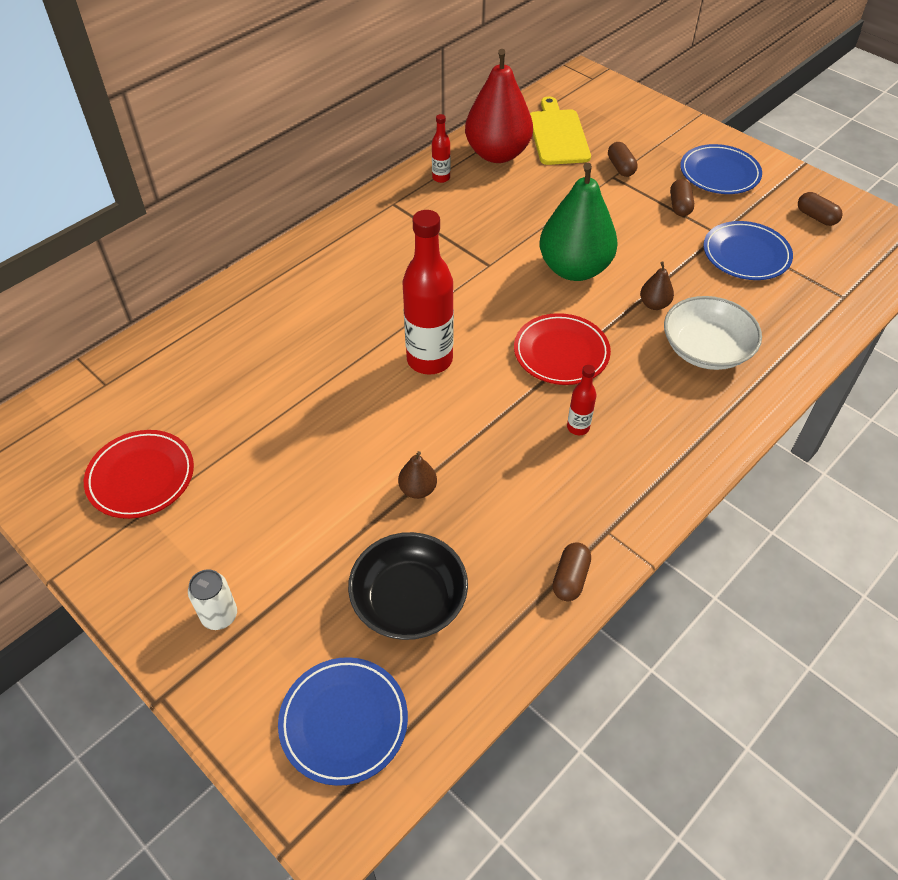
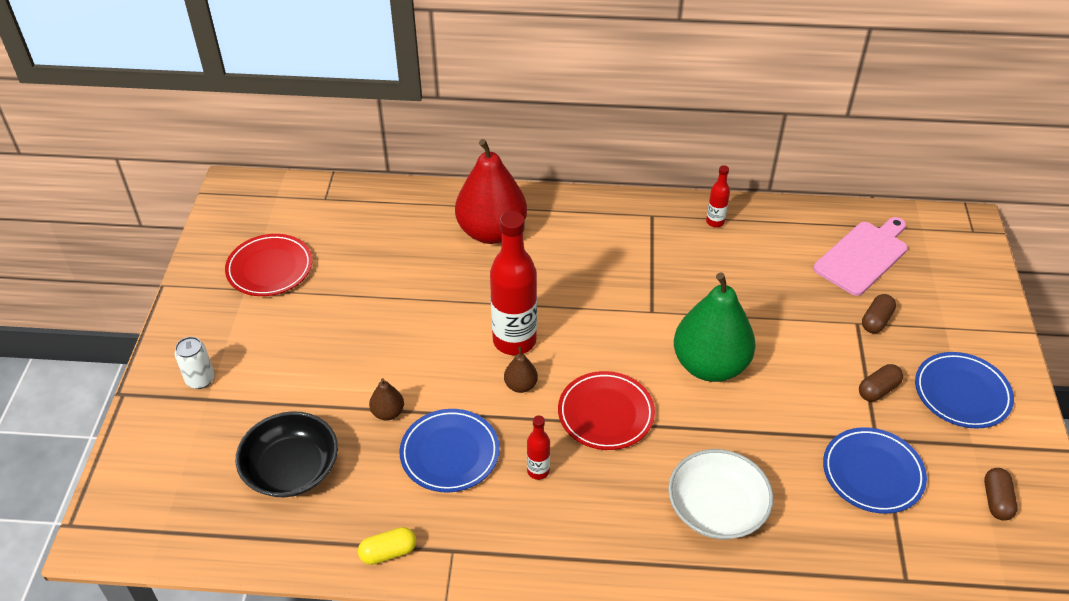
camera: 50 degrees right, 5 degrees down
blue plate [278,657,408,786] -> blue plate moved to [399,409,500,493]
red pear [465,49,533,163] -> red pear moved to [455,139,527,244]
yellow cutting board [530,97,591,165] -> pink cutting board [813,217,908,296]
brown capsule [553,542,591,601] -> yellow capsule [358,527,416,565]
brown pear [640,261,674,310] -> brown pear moved to [504,347,538,393]

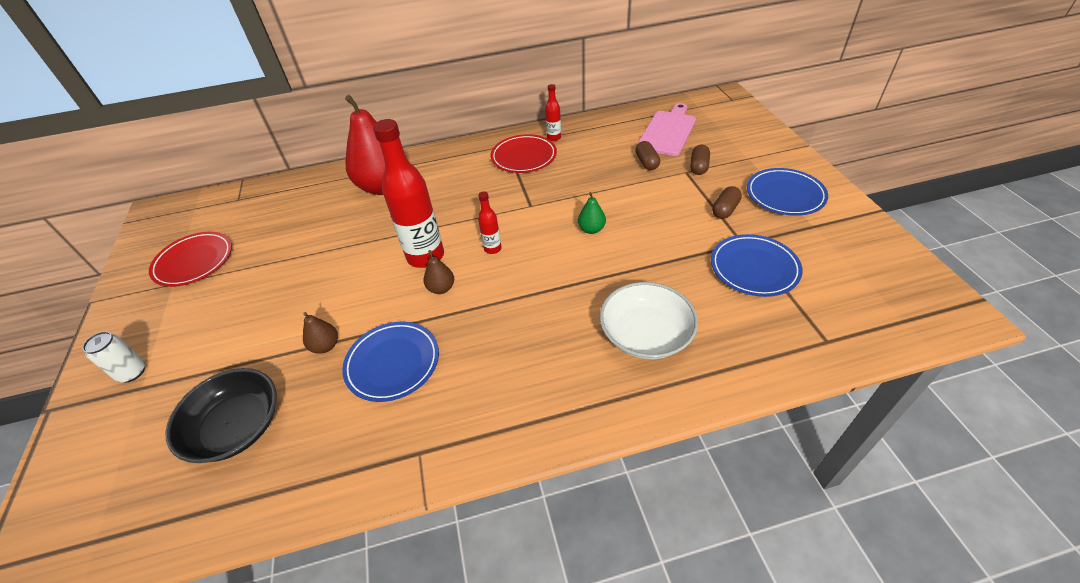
camera: 15 degrees left, 0 degrees up
yellow capsule [358,527,416,565] -> none
red bottle [527,416,550,480] -> red bottle moved to [478,191,502,254]
red plate [558,371,655,450] -> red plate moved to [490,134,557,173]
green pear [674,273,755,382] -> green pear [578,192,606,234], size x0.42
brown capsule [984,468,1018,521] -> brown capsule moved to [635,141,660,170]

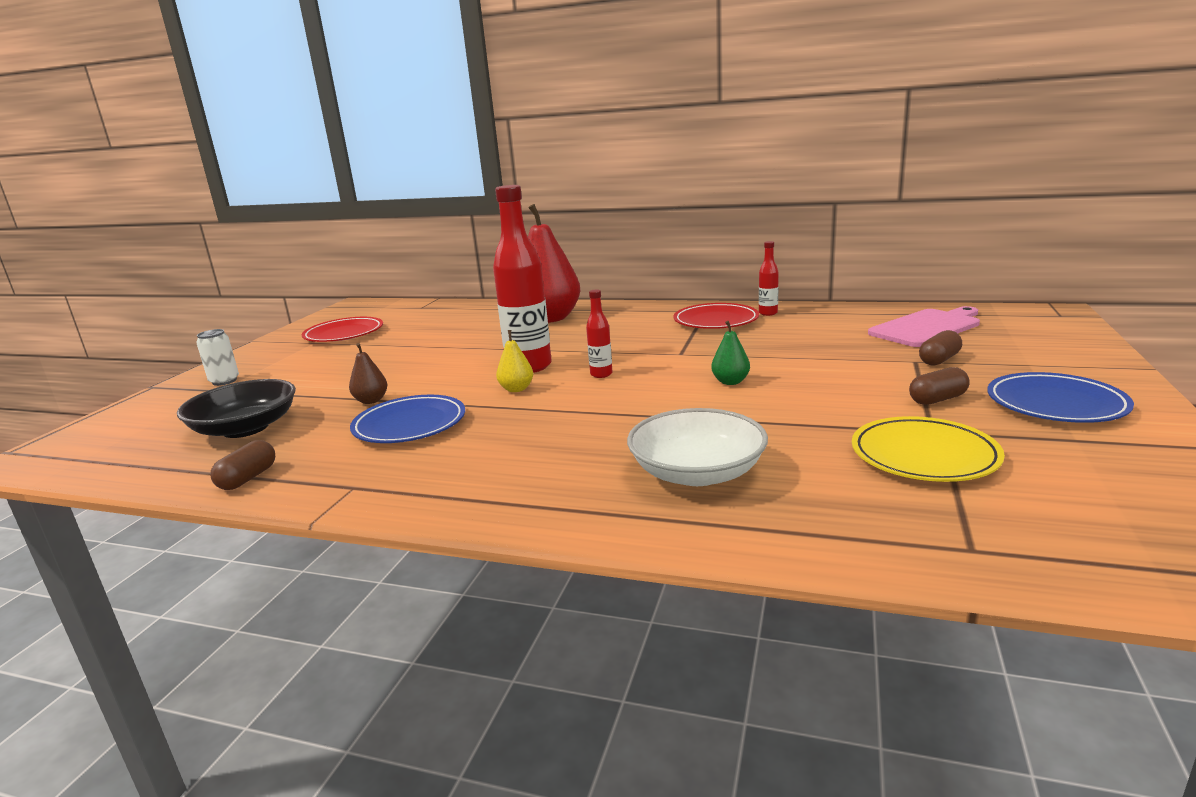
camera: 30 degrees right, 25 degrees down
brown pear [423,250,454,294] -> yellow pear [496,330,533,392]
brown capsule [635,141,660,170] -> brown capsule moved to [211,440,275,490]
blue plate [711,234,803,297] -> yellow plate [852,416,1005,482]

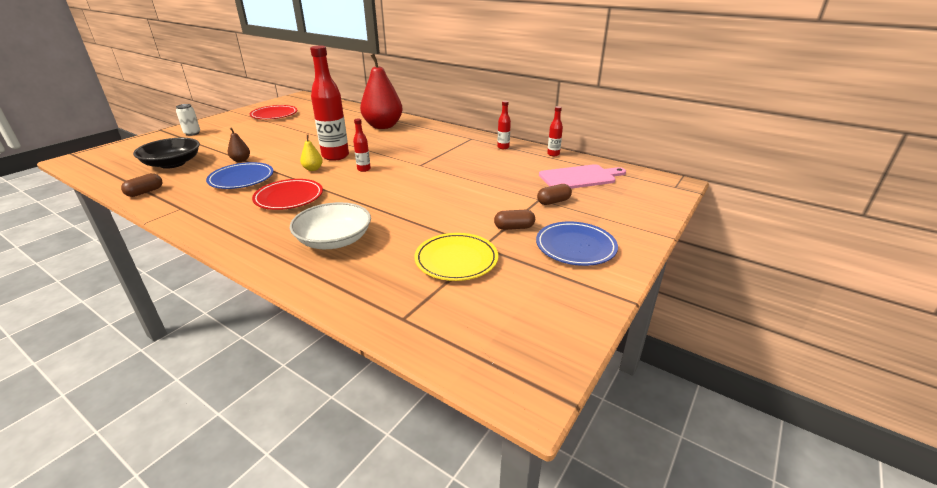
camera: 15 degrees right, 10 degrees up
red plate [673,303,759,329] -> red plate moved to [252,179,323,210]
green pear [711,321,750,385] -> none
none -> red bottle [547,106,563,156]

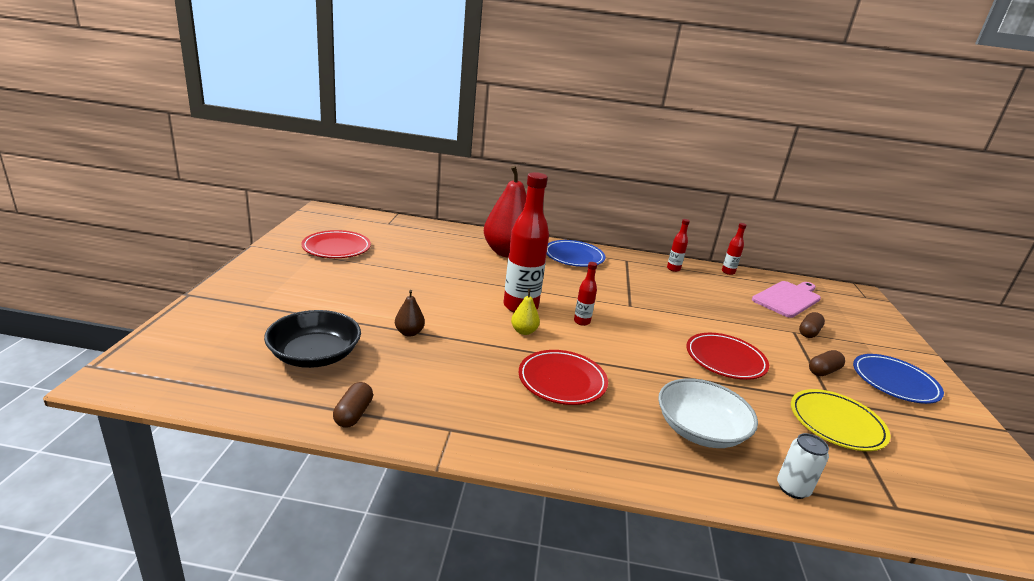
camera: 30 degrees left, 5 degrees down
white can [176,104,200,136] -> white can moved to [777,433,829,499]
blue plate [206,162,274,189] -> blue plate moved to [546,240,606,267]
none -> red plate [686,333,769,380]

